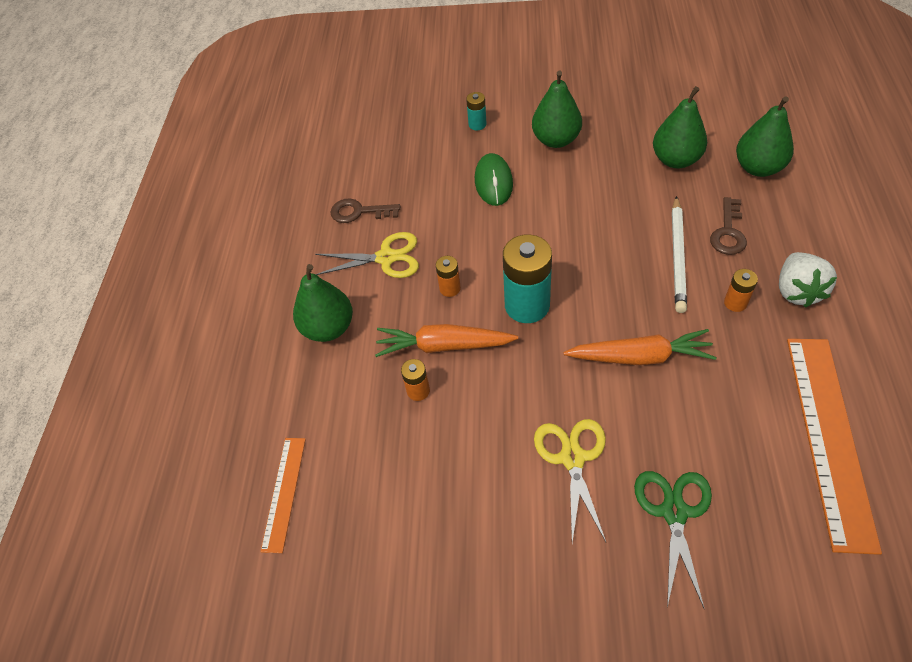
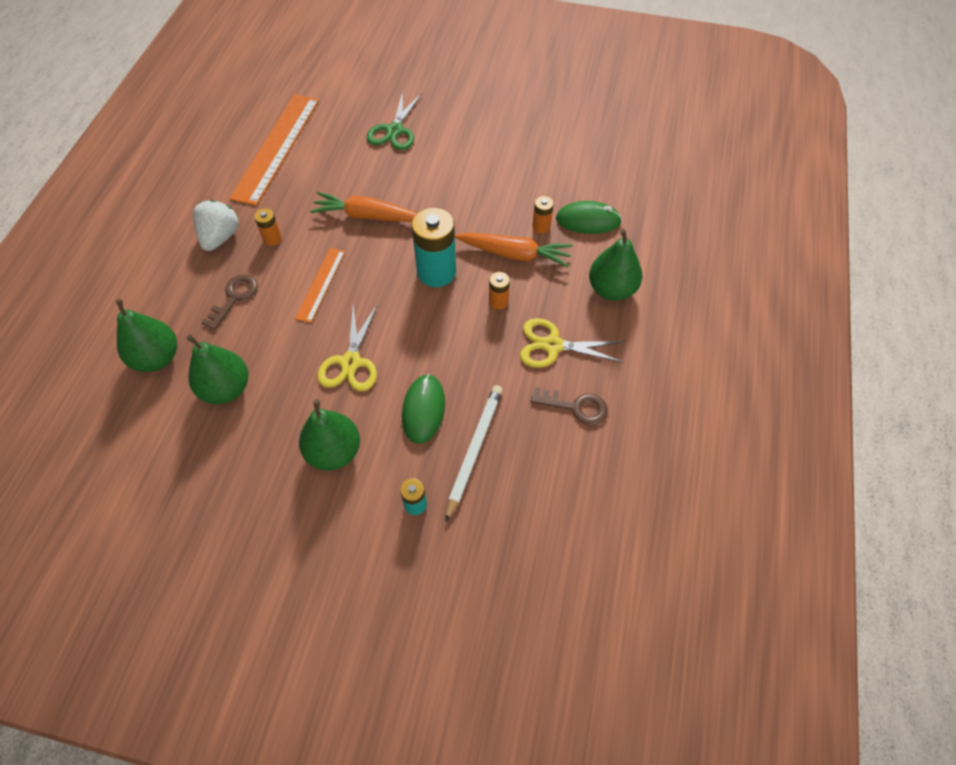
camera: 175 degrees left, 5 degrees up
orange ruler [261,438,306,553] -> orange ruler moved to [295,248,345,323]
yellow scissors [534,419,606,543] -> yellow scissors moved to [317,304,377,391]
white pencil [672,196,687,313] -> white pencil moved to [445,385,503,522]
none -> green mouse [556,201,622,234]

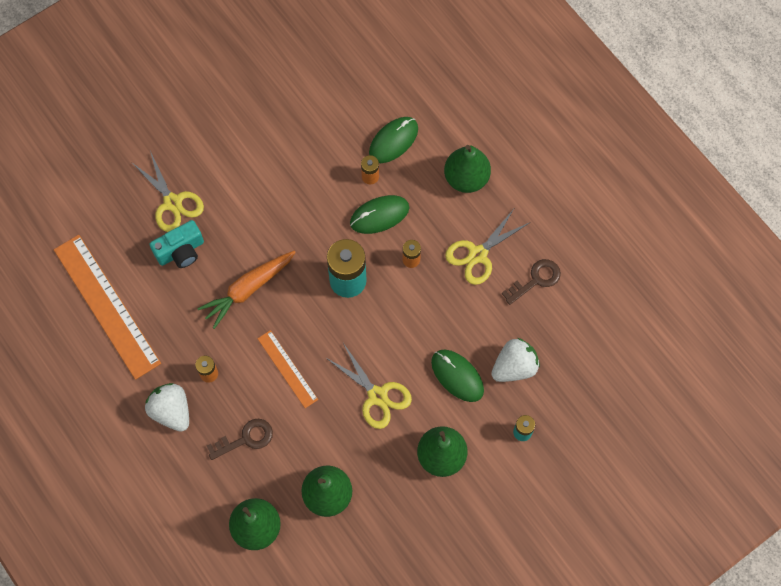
camera: 50 degrees left, 10 degrees up
brown key [201,274,258,330] -> brown key turned 90 degrees clockwise [207,418,273,460]
green scissors [367,91,422,150] -> yellow scissors [131,151,204,232]
white pencil [445,385,503,522] -> white strawberry [491,338,540,382]
orange carrot [455,232,573,267] -> green mouse [350,195,409,234]
none -> turquoise camera [150,220,204,268]

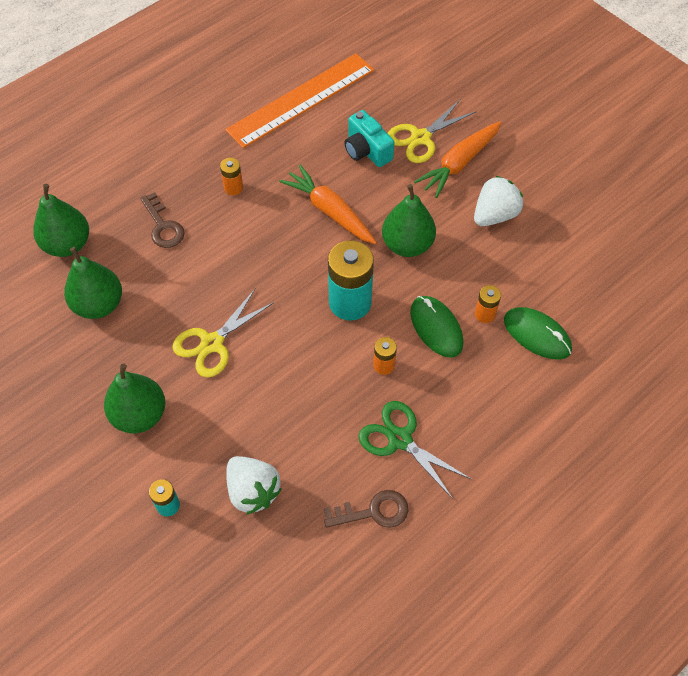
camera: 85 degrees right, 10 degrees down
white strawberry [145,383,189,432] -> white strawberry moved to [474,176,523,226]
orange ruler [257,330,318,408] -> none
green mouse [431,350,484,402] -> none
green pear [444,145,491,193] -> green pear moved to [382,184,436,257]
yellow scissors [445,209,529,285] -> green scissors [358,401,471,499]
brown key [502,259,561,305] -> brown key turned 60 degrees counterclockwise [324,490,409,528]
none -> orange carrot [414,121,501,198]

